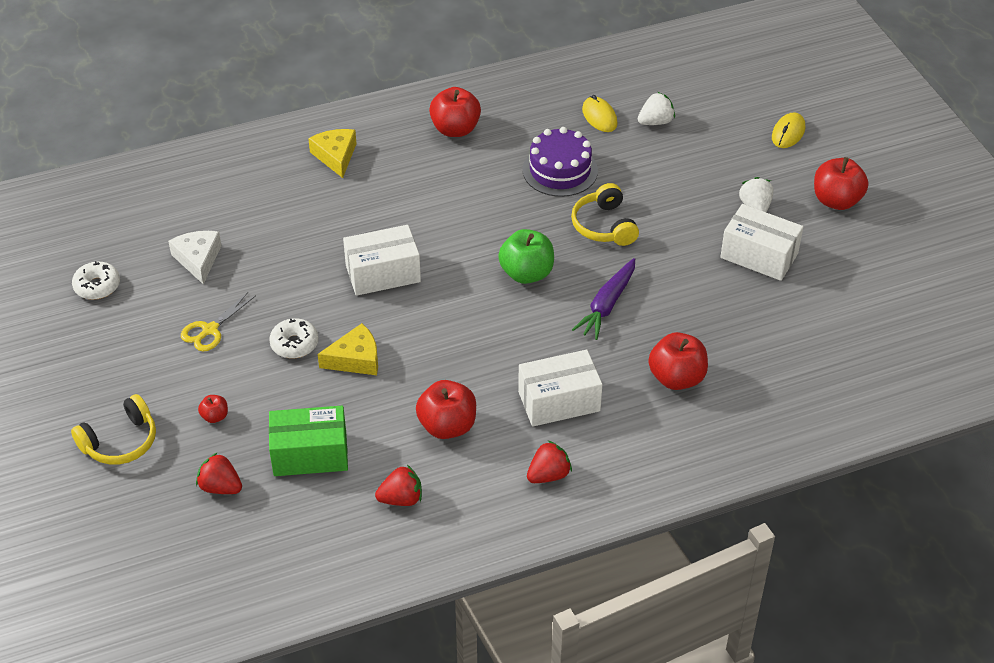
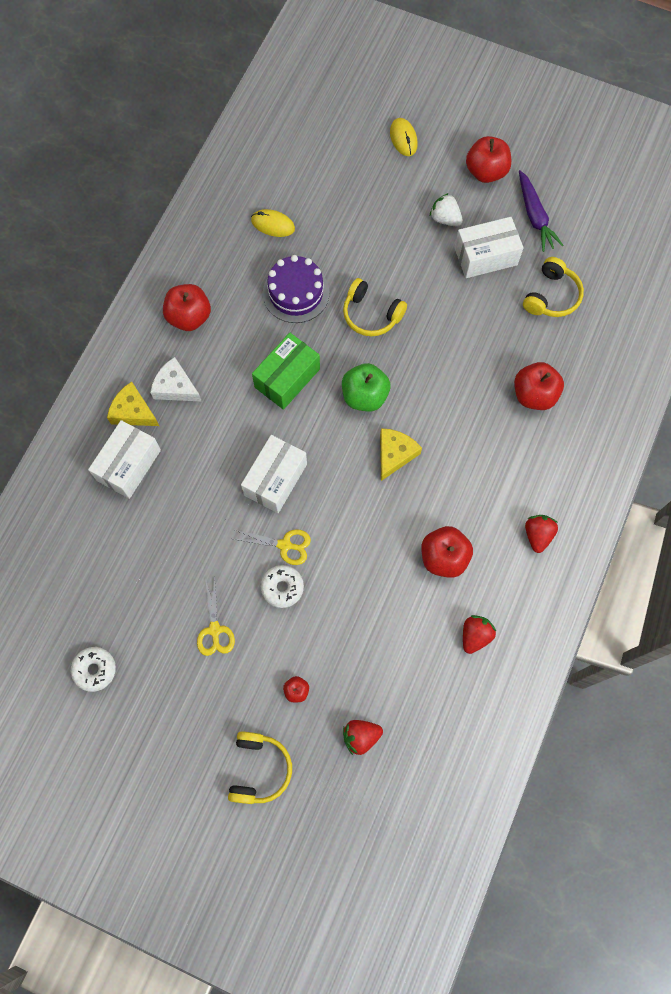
camera: 45 degrees left, 25 degrees up
white cheese [168,231,222,285] -> white cheese moved to [150,357,202,402]
green box [269,406,348,476] -> green box moved to [252,333,320,410]
yellow cheese [318,323,378,375] -> yellow cheese moved to [380,428,422,481]
white box [518,350,602,427] -> white box moved to [88,420,161,499]
purple carrot [572,258,635,340] -> purple carrot moved to [519,170,563,252]
white strawberry [638,92,675,125] -> none
none -> yellow scissors [234,529,311,565]
none -> yellow headphones [523,257,584,317]

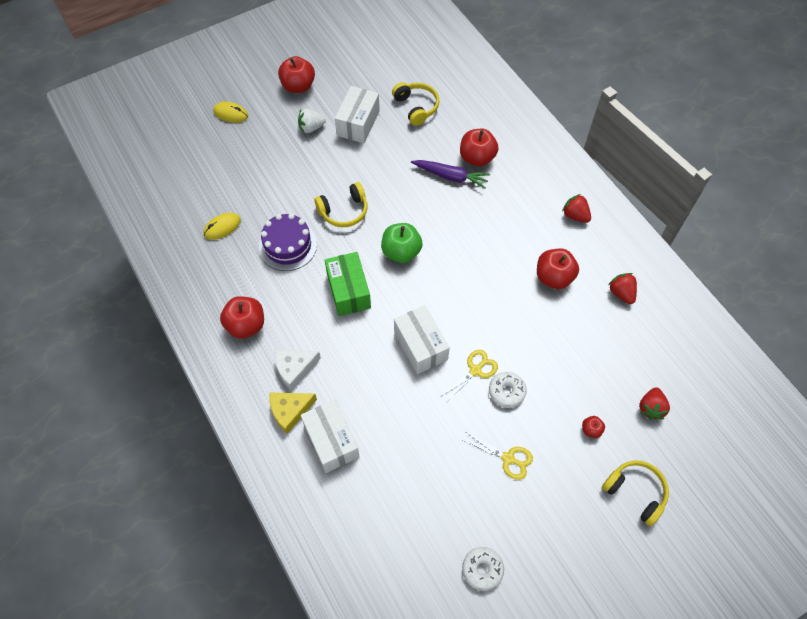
camera: 55 degrees left, 10 degrees down
yellow cheese [380,428,422,481] -> none
purple carrot [519,170,563,252] -> purple carrot moved to [411,160,490,189]

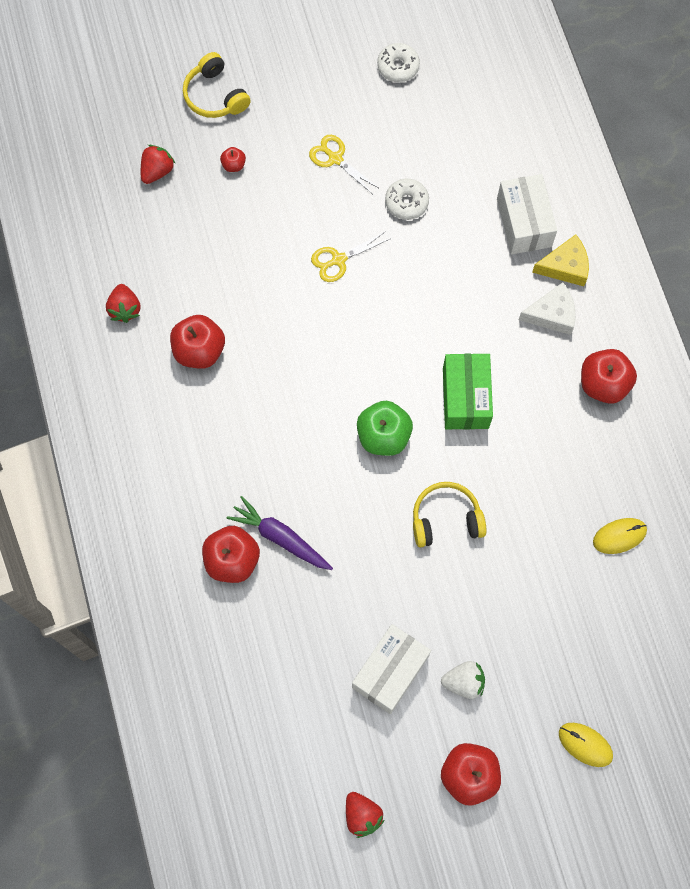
camera: 165 degrees left, 10 degrees up
purple cake [259,213,317,271] -> none
yellow headphones [392,82,440,126] -> none
white box [394,305,450,374] -> none
white donut [489,372,527,408] -> white donut moved to [385,178,429,220]
red strawberry [562,194,591,223] -> red strawberry moved to [346,792,385,838]

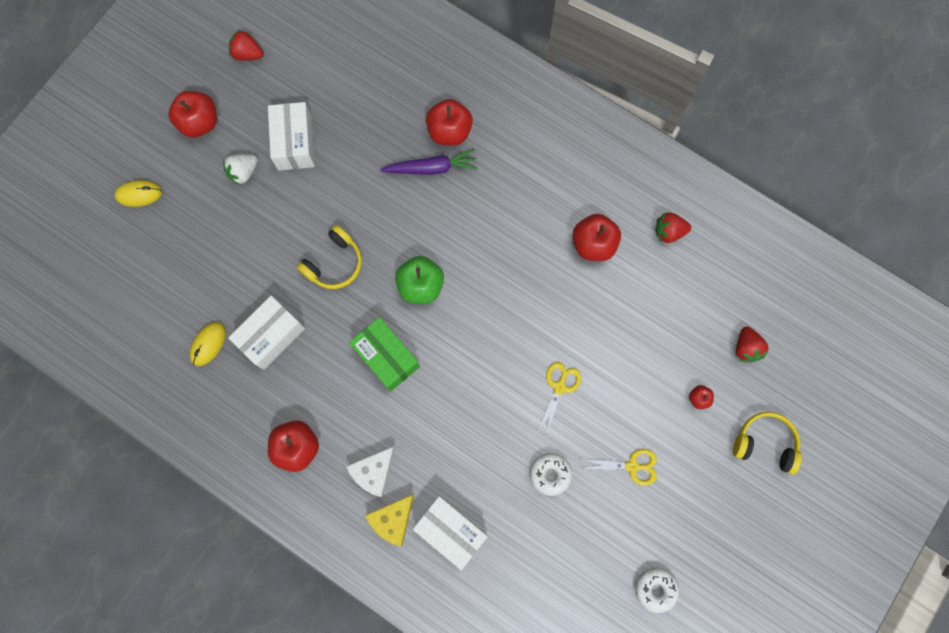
camera: 140 degrees right, 5 degrees up
red strawberry [106,284,140,323] -> red strawberry turned 45 degrees counterclockwise [656,212,691,243]
none -> white box [228,296,305,370]

